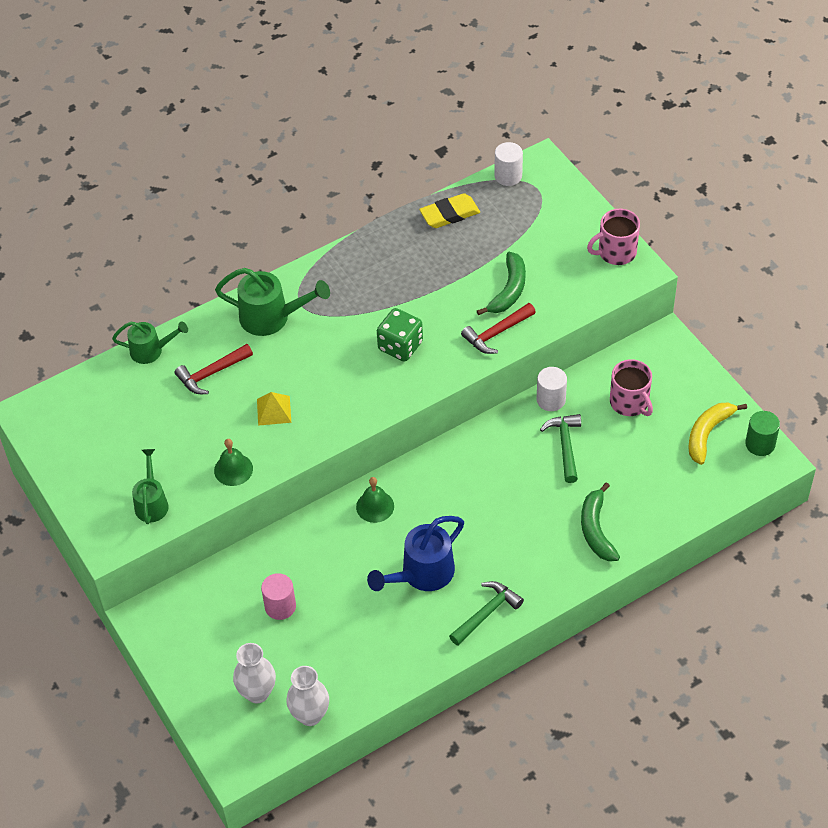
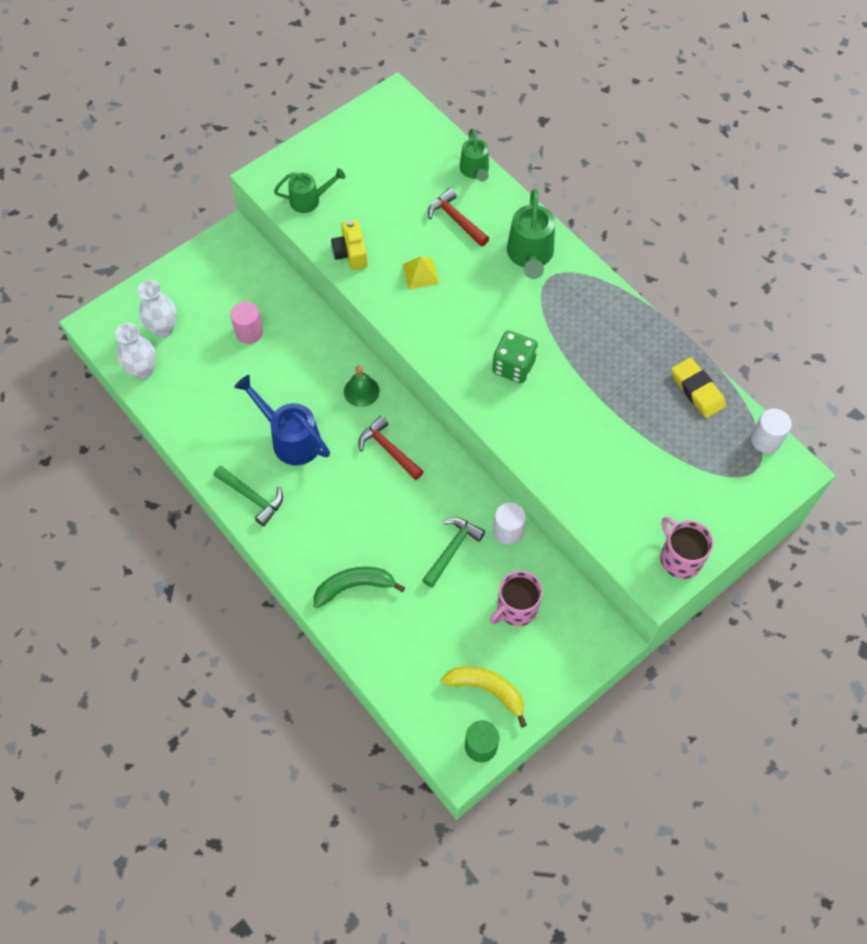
camera: 80 degrees right, 10 degrees up
green bell [214,439,253,486] -> yellow camera [331,220,368,270]
red hammer [461,303,536,354] -> red hammer moved to [358,416,424,480]
green banana [477,252,526,315] -> none
green hammer [540,414,581,483] -> green hammer turned 45 degrees counterclockwise [422,517,485,587]

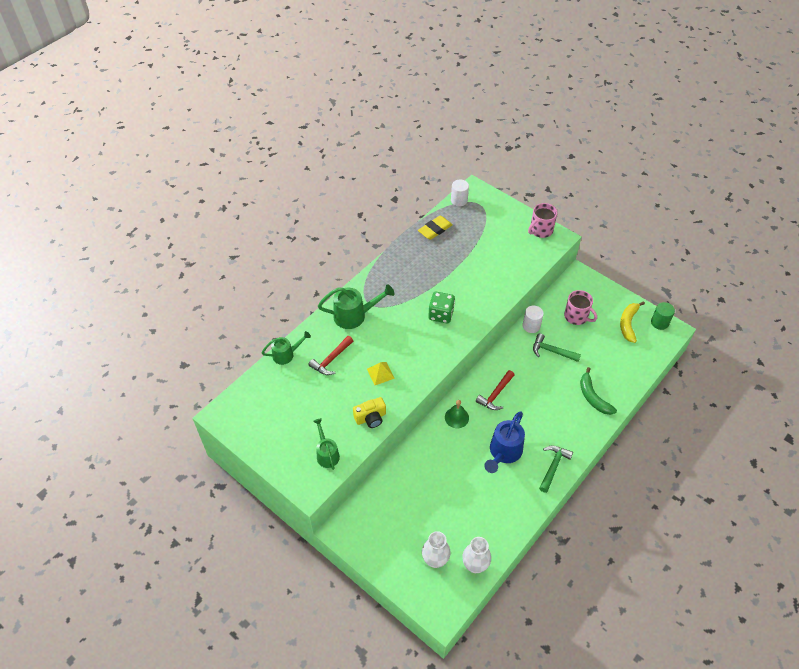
camera: 100 degrees left, 10 degrees down
pink cylinder [230,302,263,344] -> none

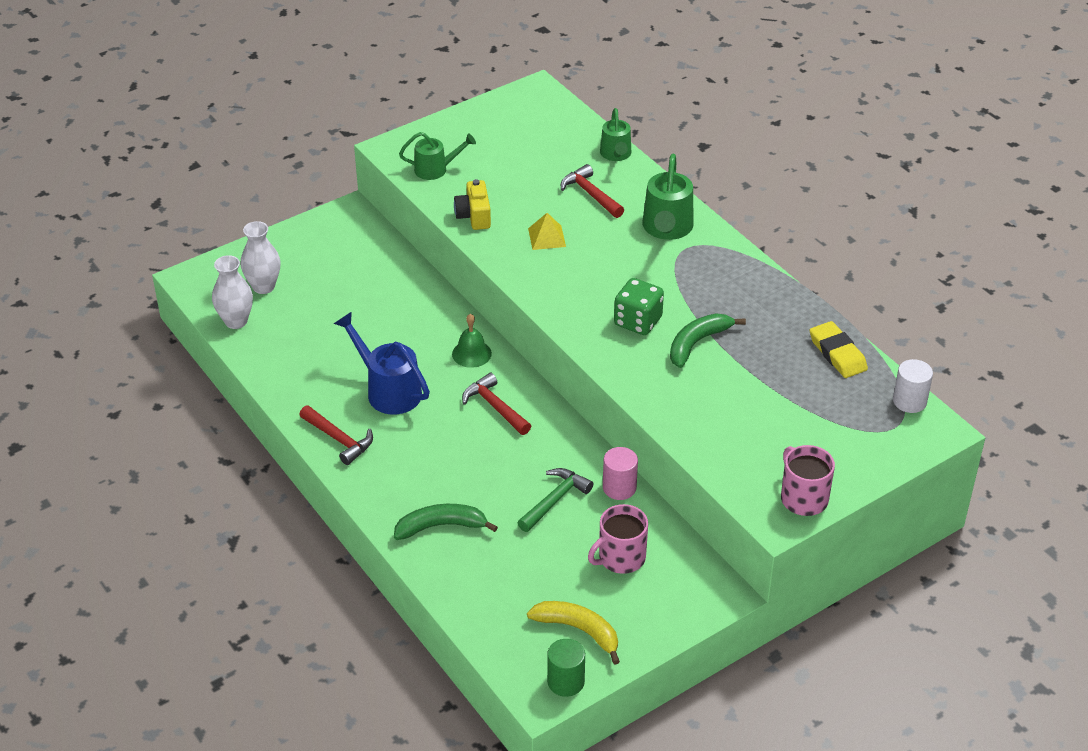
camera: 105 degrees right, 10 degrees down
white cylinder [523,306,544,333] -> pink cylinder [603,447,638,500]
green hammer [539,445,573,493] -> red hammer [300,405,373,465]
none -> green banana [670,313,746,368]

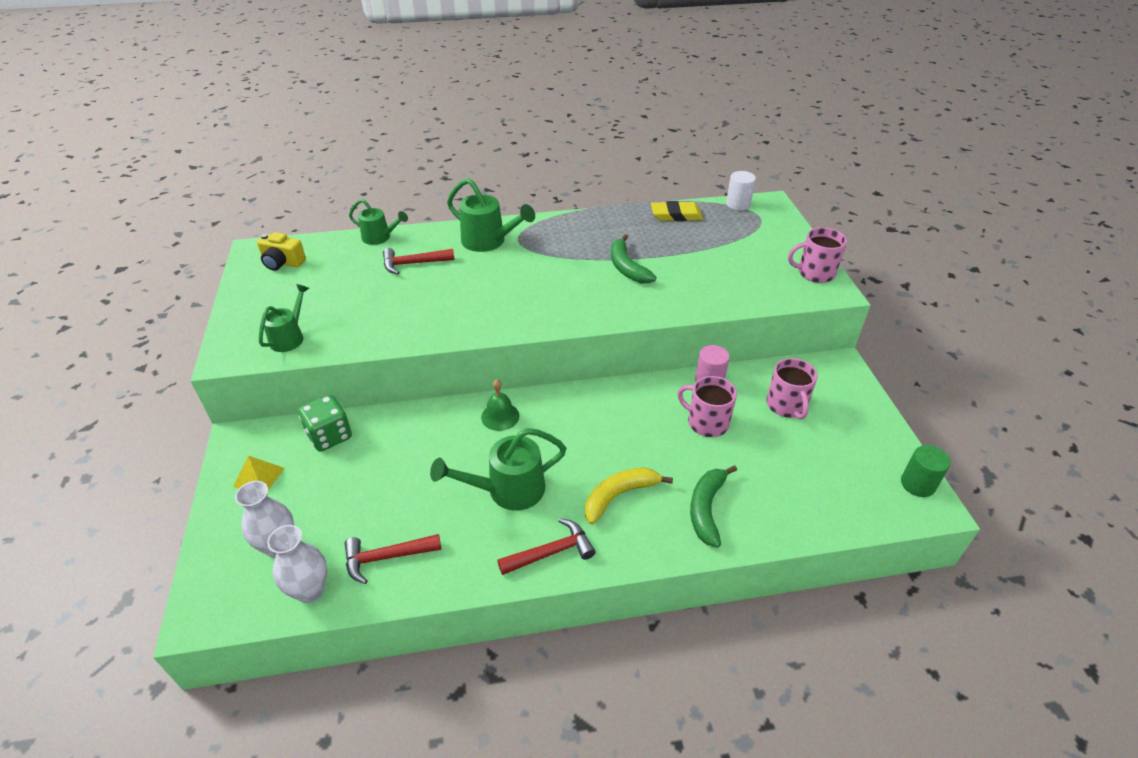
camera: 65 degrees left, 0 degrees up
blue watering can [334,312,430,415] -> green watering can [430,428,566,511]
yellow camera [454,179,491,230] -> yellow camera moved to [257,232,306,271]
red hammer [462,373,531,435] -> red hammer moved to [345,534,441,584]
green hammer [517,468,593,532] -> pink mug [678,376,737,437]
yellow banana [527,601,620,665] -> yellow banana moved to [585,467,673,524]
yellow pyramid [528,213,566,250] -> yellow pyramid moved to [233,455,285,490]
green dice [614,278,664,335] -> green dice moved to [298,394,352,452]

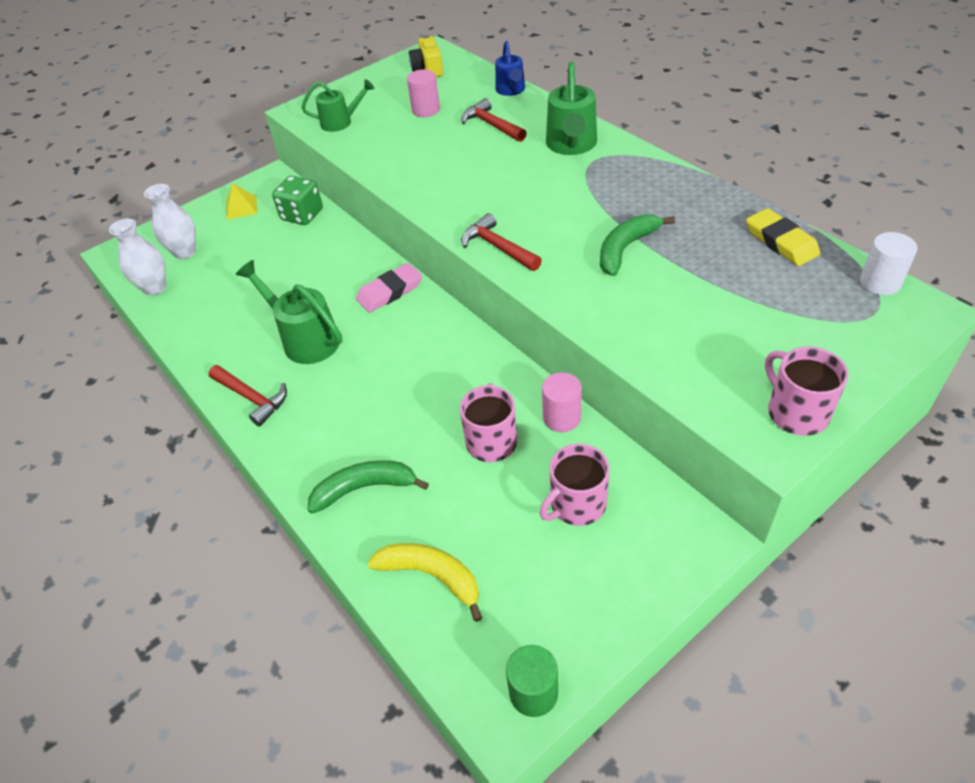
camera: 65 degrees right, 5 degrees up
red hammer [345,534,441,584] -> red hammer moved to [461,213,542,271]
green watering can [349,199,408,245] -> blue watering can [495,41,525,96]
green bell [481,379,520,431] -> pink eraser [356,263,422,313]
yellow banana [585,467,673,524] -> yellow banana moved to [367,543,482,622]
none -> pink cylinder [407,69,440,117]

